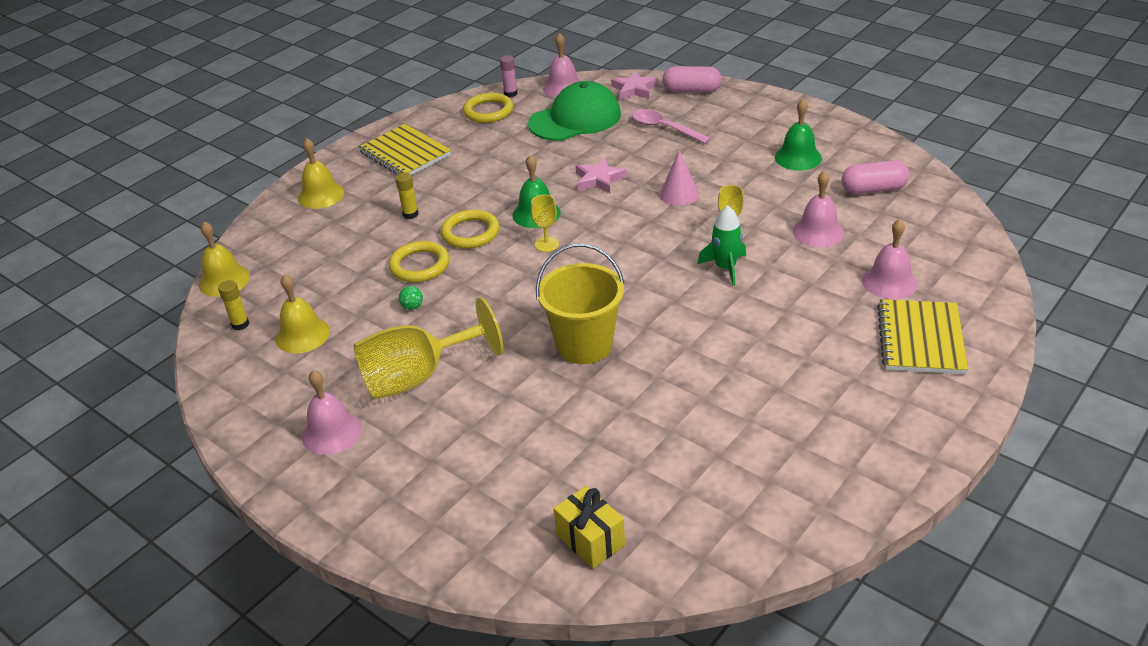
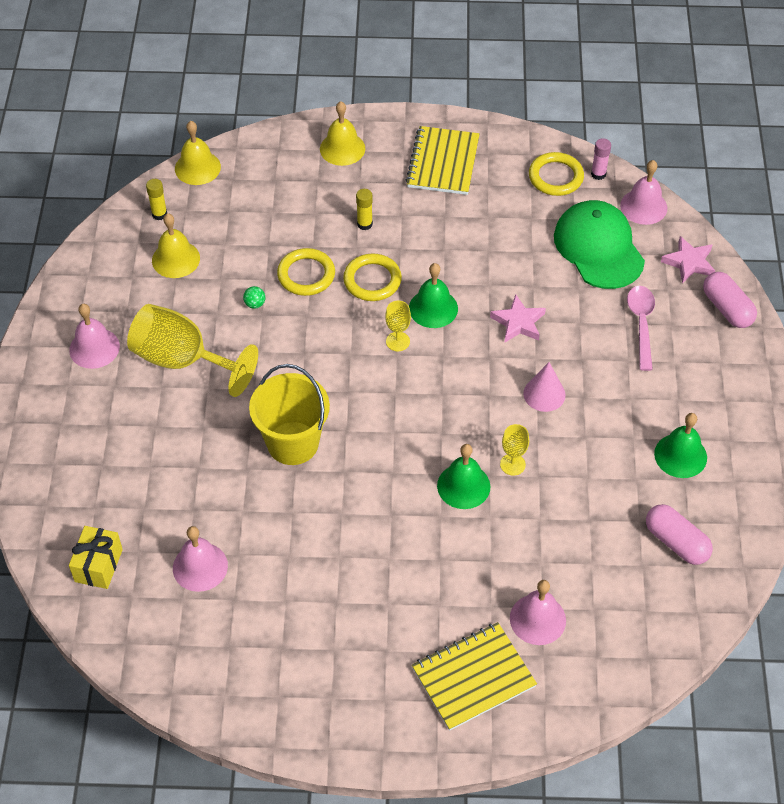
camera: 50 degrees right, 15 degrees up
green cap [528,81,621,141] -> green cap turned 135 degrees counterclockwise [554,200,645,289]
green rocket [697,205,746,286] -> green bell [437,444,490,509]
pink bell [792,170,844,247] -> pink bell moved to [173,526,228,592]

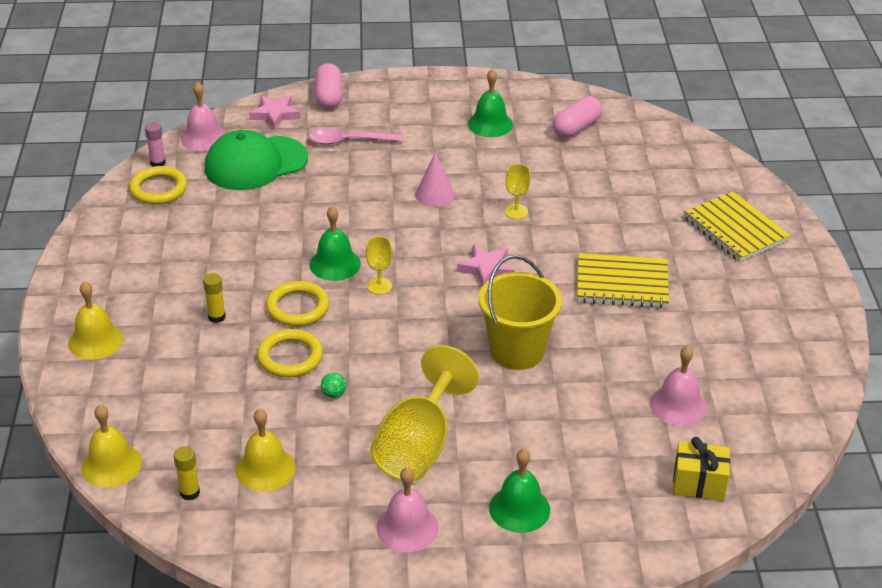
camera: 95 degrees left, 15 degrees down
yellow notebook [406,126,480,195] -> yellow notebook moved to [577,253,669,308]
green bell [437,444,490,509] -> green bell moved to [489,448,550,533]
pink star [490,294,546,343] -> pink star moved to [457,244,515,286]
pink bell [510,580,566,645] -> none
pink capsule [703,272,757,328] -> pink capsule turned 60 degrees counterclockwise [315,63,342,109]

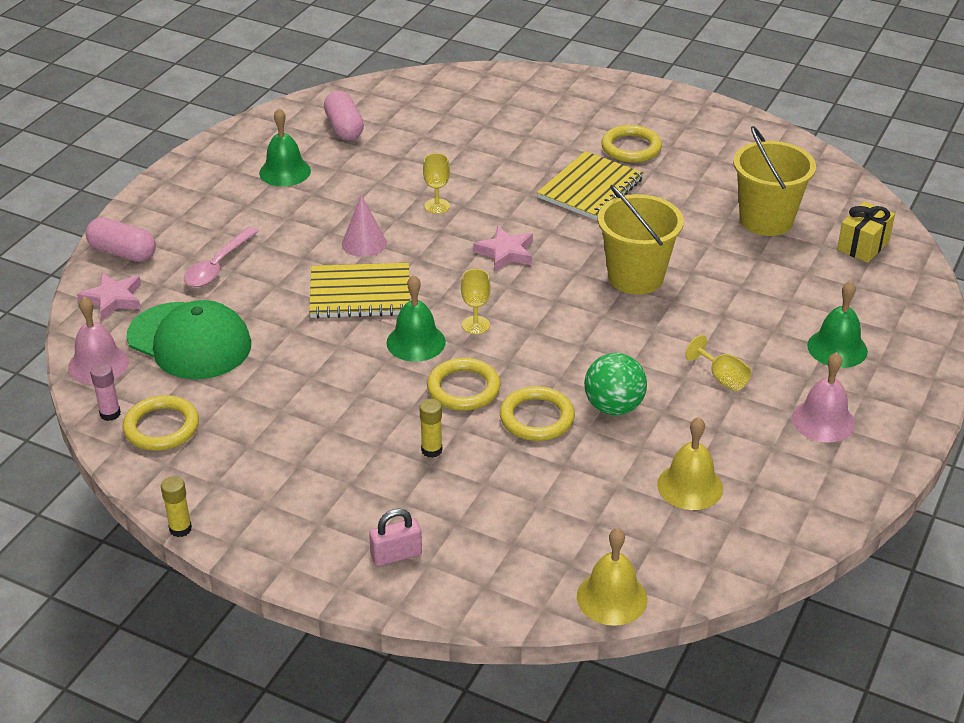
camera: 60 degrees left, 0 degrees up
yellow bell [68,281,124,360] -> pink padlock [369,509,422,566]
yellow glue stick [174,446,200,500] -> yellow glue stick moved to [161,476,192,537]
green cap [205,130,308,190] -> green cap turned 60 degrees counterclockwise [127,300,251,379]
green ball [321,373,346,398] -> green ball [584,353,647,415], size x2.21
yellow goblet [370,345,479,481] -> yellow goblet [685,335,751,391], size x0.45
pink bell [650,346,707,426] -> yellow bucket [733,126,816,236]
yellow notebook [683,192,791,262] -> yellow notebook moved to [309,263,410,318]
none -> yellow ring [601,125,662,163]

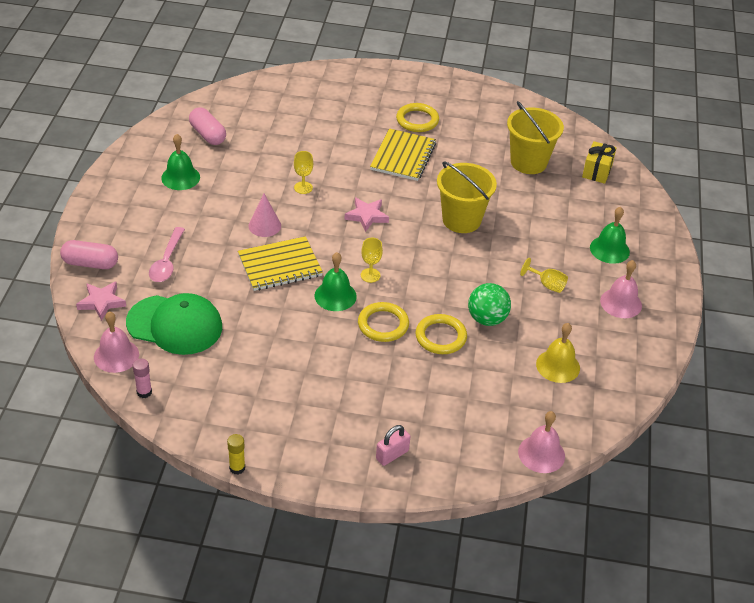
camera: 20 degrees left, 5 degrees up
yellow ring [123,395,199,451] -> none
yellow glue stick [419,399,442,458] -> none
yellow bell [577,528,647,626] -> pink bell [518,411,565,473]

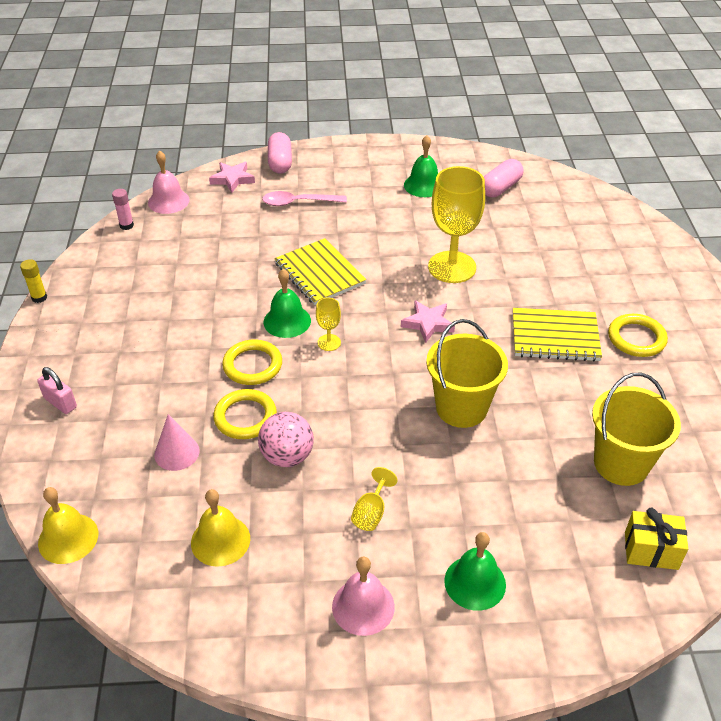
camera: 80 degrees right, 0 degrees up
green cap [126,293,222,355] -> none
pink cone [248,193,281,237] -> pink cone moved to [154,414,200,471]
yellow goblet [294,151,313,194] -> yellow goblet [428,166,485,283], size x2.23
green ball [468,283,511,326] -> pink ball [258,412,314,467]
pink bell [518,411,565,473] -> yellow bell [38,487,98,564]

